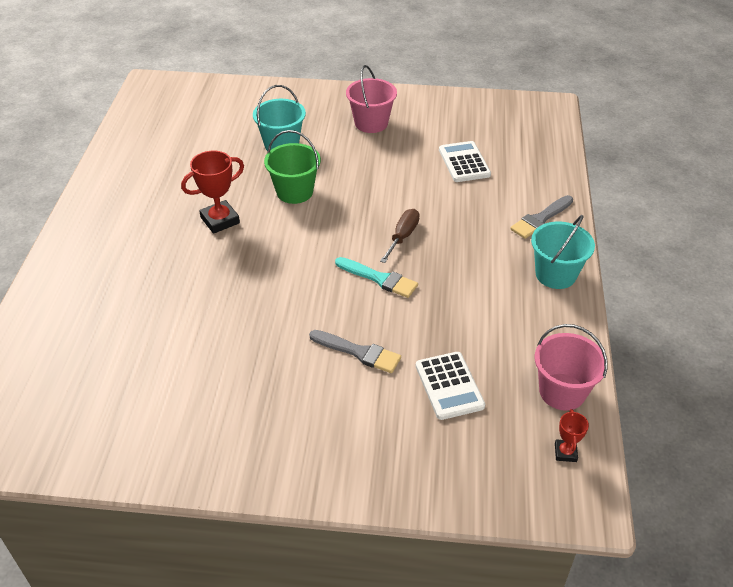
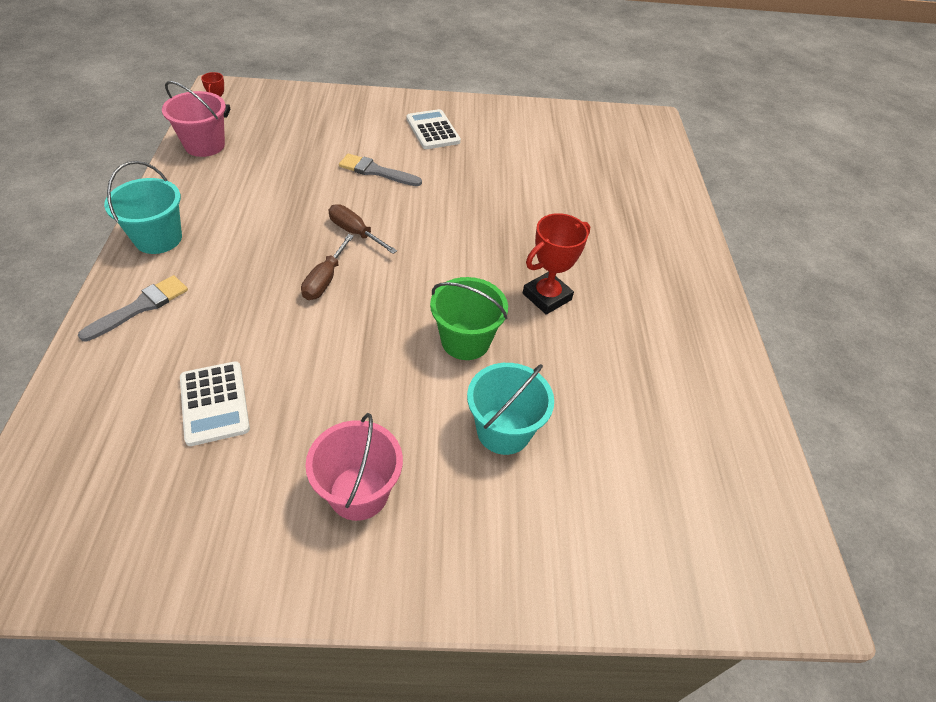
camera: 170 degrees right, 5 degrees up
turquoise brush [335,257,418,298] -> brown screwdriver [328,204,397,254]
white calculator [416,352,485,420] -> white calculator moved to [406,109,461,149]

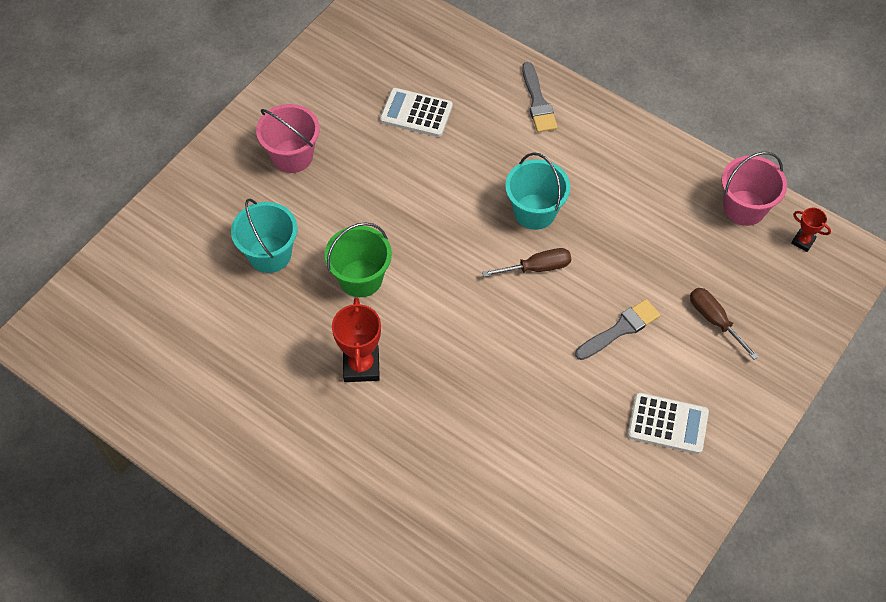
camera: 130 degrees right, 10 degrees up
turquoise bucket [104,161,182,254] -> turquoise bucket moved to [505,152,570,230]
brown screwdriver [301,234,354,300] -> brown screwdriver moved to [690,288,759,360]

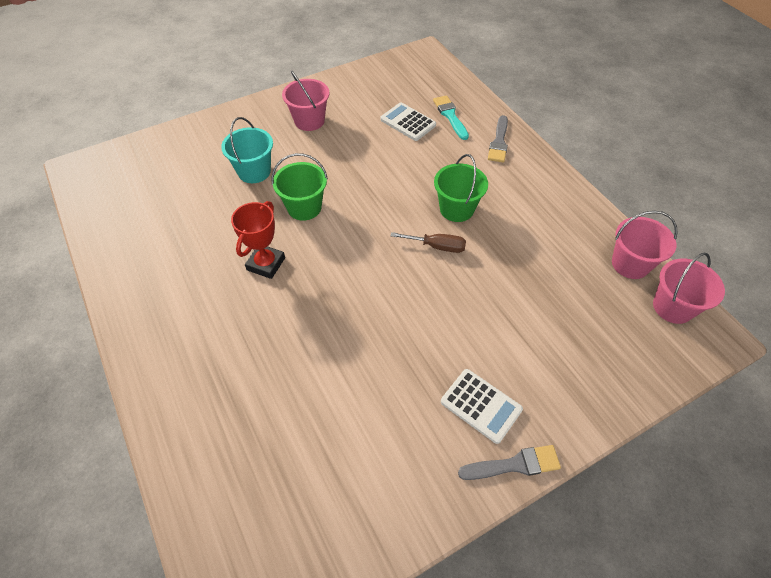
camera: 25 degrees right, 5 degrees down
turquoise bucket [505,152,570,230] -> green bucket [434,154,488,222]
grey brush [575,299,660,360] -> grey brush moved to [458,445,561,480]
brown screwdriver [690,288,759,360] -> none
red trophy [791,208,831,252] -> pink bucket [653,253,725,324]
none -> turquoise brush [433,95,469,140]

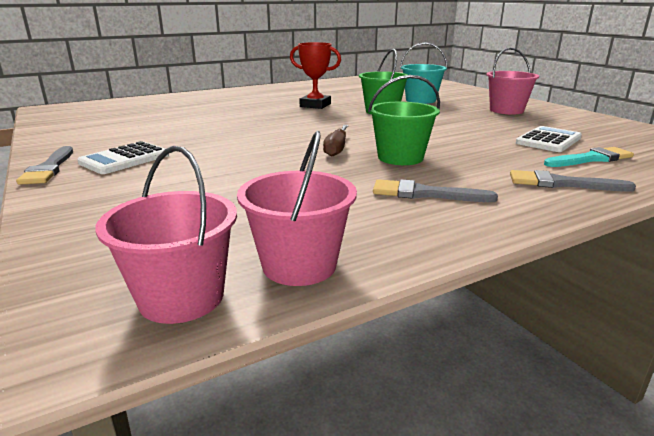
camera: 90 degrees right, 30 degrees down
none -> grey brush [373,179,498,202]

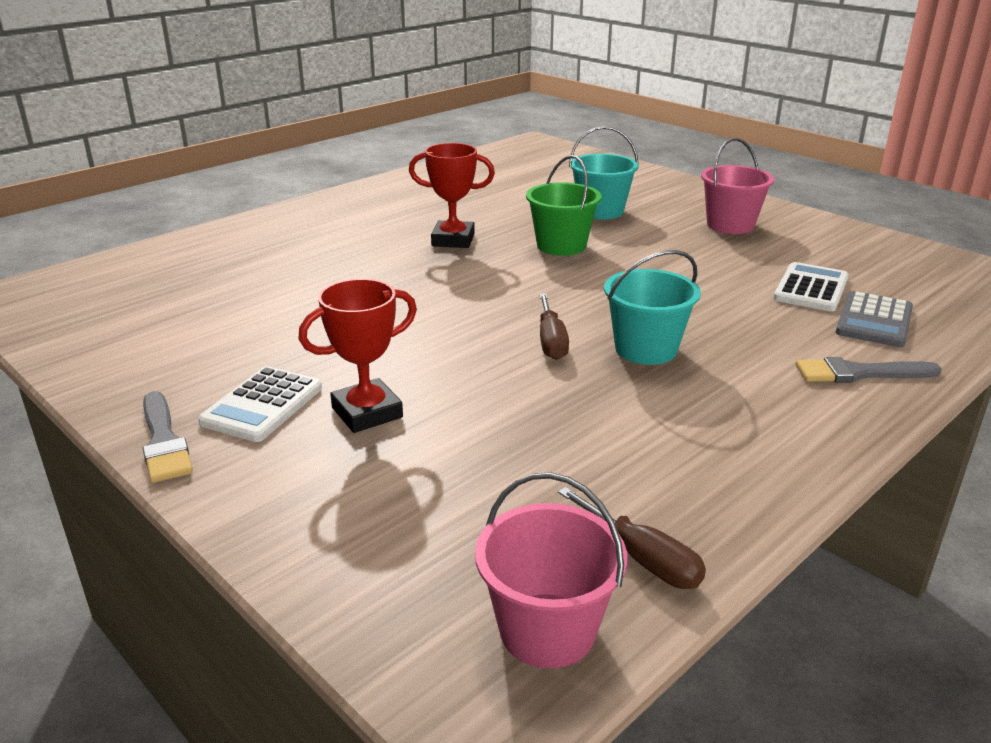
camera: 15 degrees left, 5 degrees up
pink bucket [237,131,357,286] -> brown screwdriver [558,487,706,589]
green bucket [368,75,440,165] -> turquoise bucket [604,250,701,365]
grey brush [373,179,498,202] -> none
turquoise brush [544,147,634,167] -> grey calculator [836,291,913,347]
none -> red trophy [299,279,417,433]

